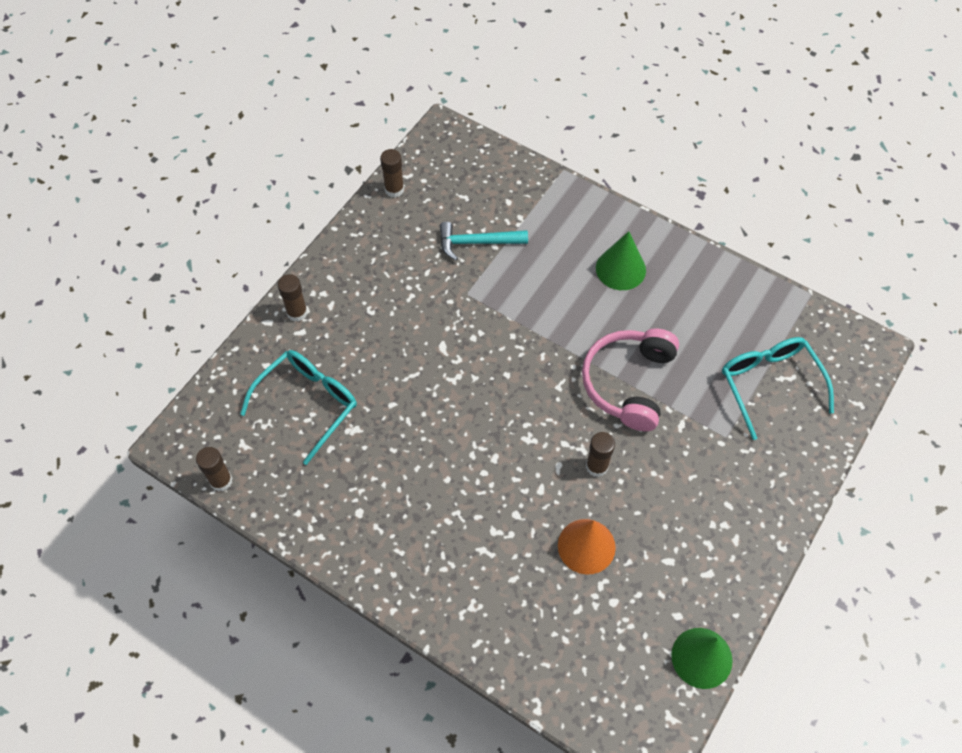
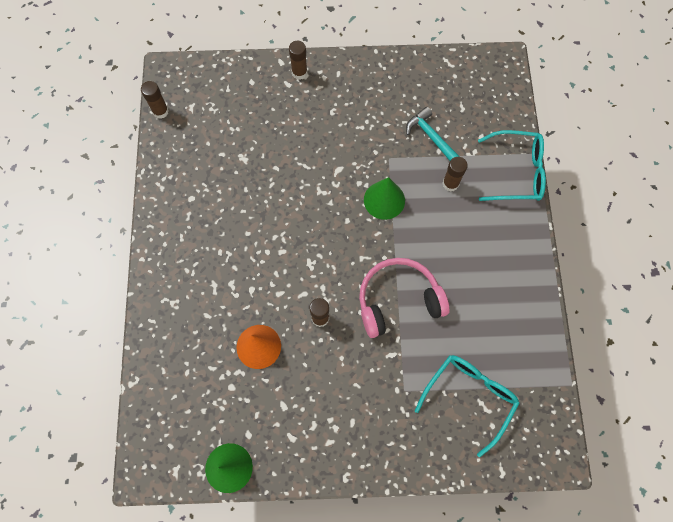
camera: 55 degrees right, 10 degrees up
turquoise glasses [240,350,357,465] -> turquoise glasses moved to [478,130,546,201]
brown glue stick [380,149,404,198] -> brown glue stick moved to [442,157,468,192]
green cone [596,231,646,290] -> green cone moved to [364,177,405,220]

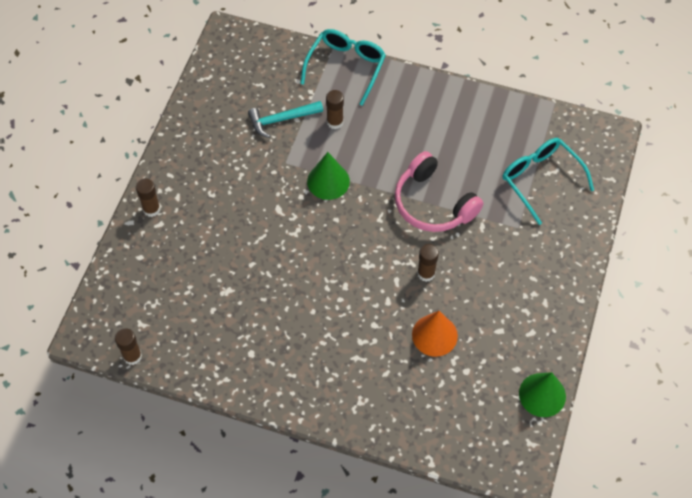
camera: 70 degrees left, 10 degrees down
pink headphones [359,258,450,338] -> pink headphones turned 45 degrees counterclockwise [395,151,484,232]

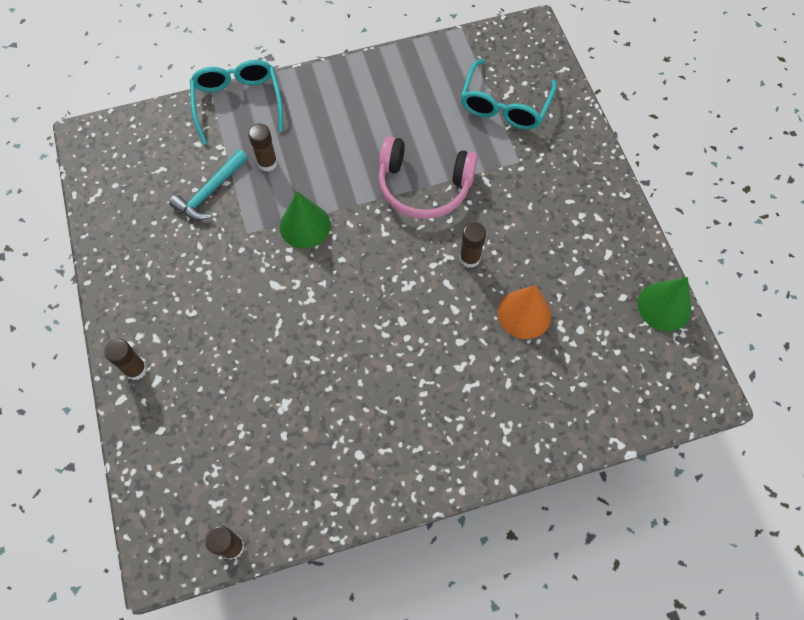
camera: 35 degrees left, 5 degrees up
turquoise glasses [503,138,594,225] -> turquoise glasses turned 90 degrees counterclockwise [461,59,557,130]

